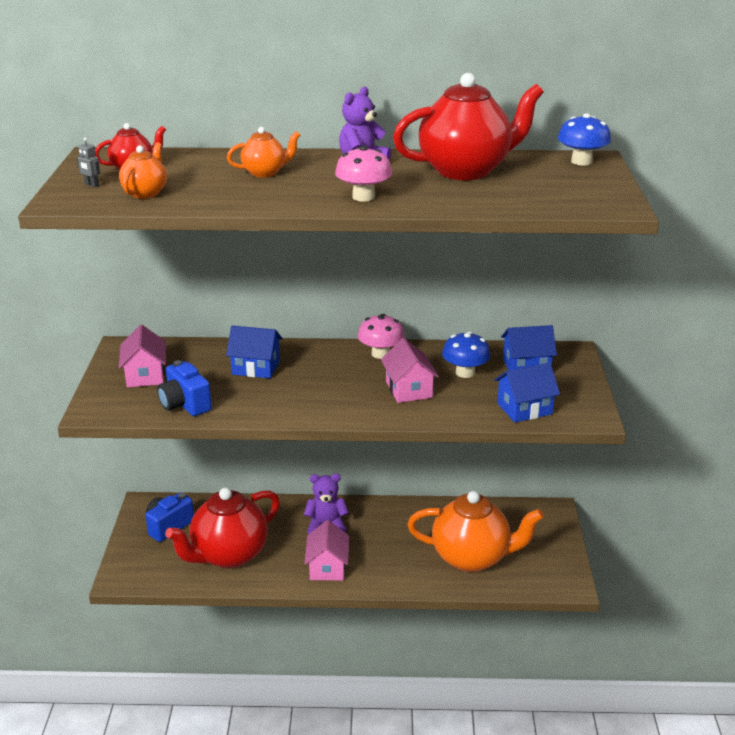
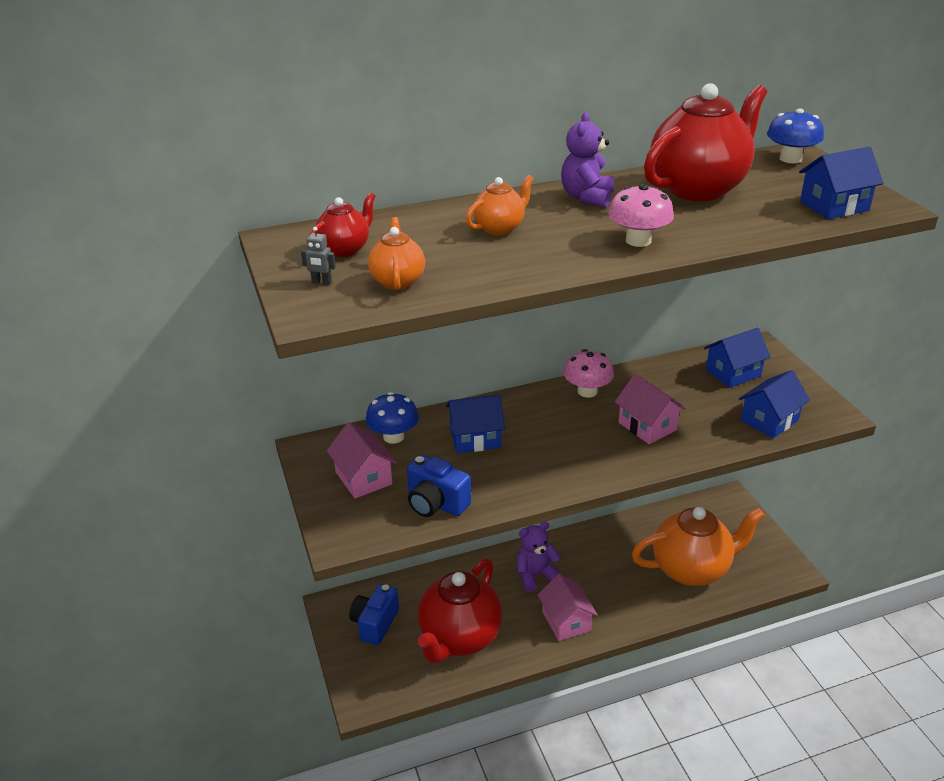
camera: 20 degrees left, 5 degrees up
blue mushroom [442,332,491,378] -> blue mushroom moved to [366,392,419,444]
none -> blue house [799,147,884,219]

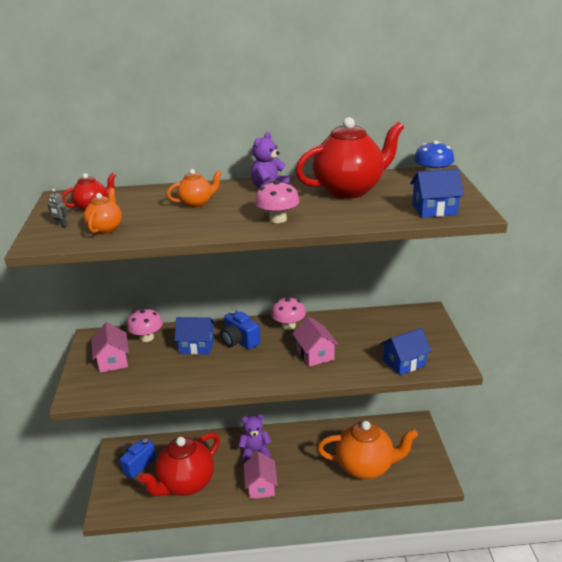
camera: 15 degrees right, 5 degrees down
blue mushroom [366,392,419,444] -> pink mushroom [127,308,163,342]
blue camera [407,455,471,517] -> blue camera moved to [221,310,260,349]
blue house [704,328,771,388] -> none

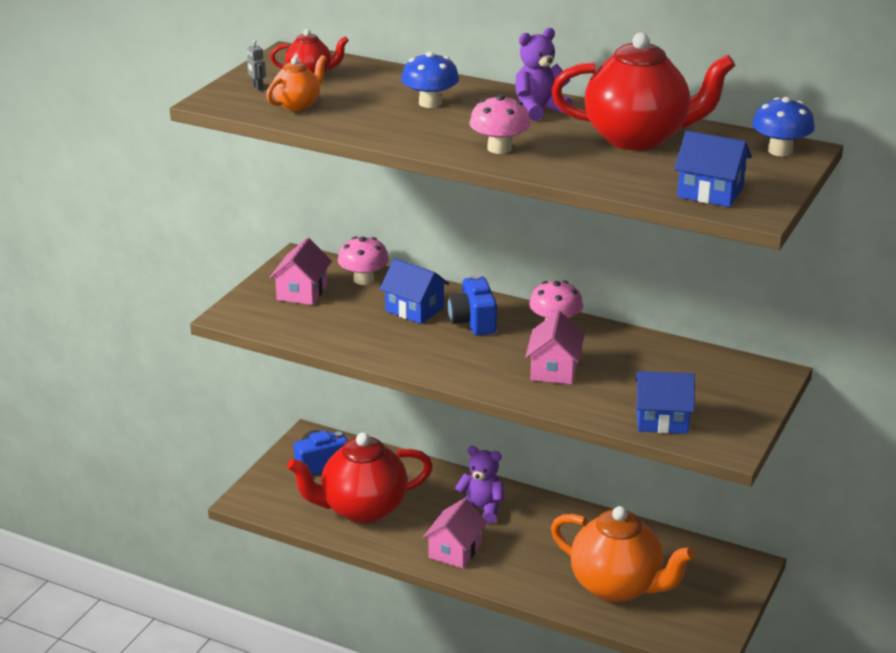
camera: 30 degrees right, 0 degrees up
orange teapot [167,169,222,208] -> blue mushroom [401,52,459,108]

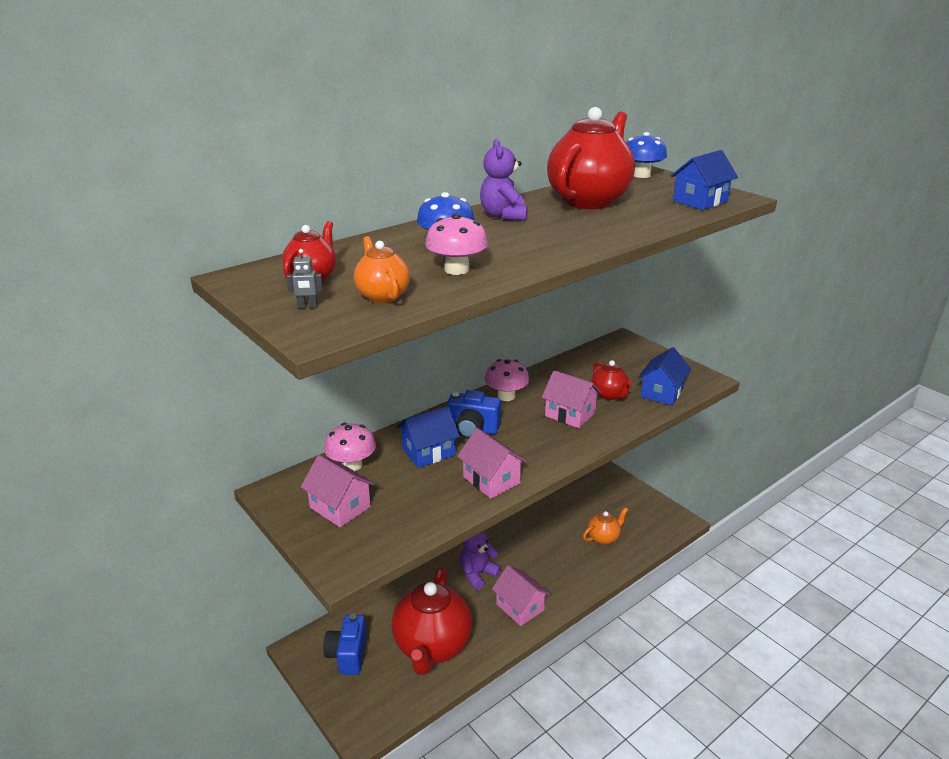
camera: 65 degrees left, 0 degrees up
pink mushroom [469,95,531,154] -> pink mushroom moved to [425,213,488,275]
orange teapot [551,506,695,603] -> orange teapot [583,507,628,545], size x0.48
none -> pink house [457,428,527,499]
none -> red teapot [592,360,632,400]

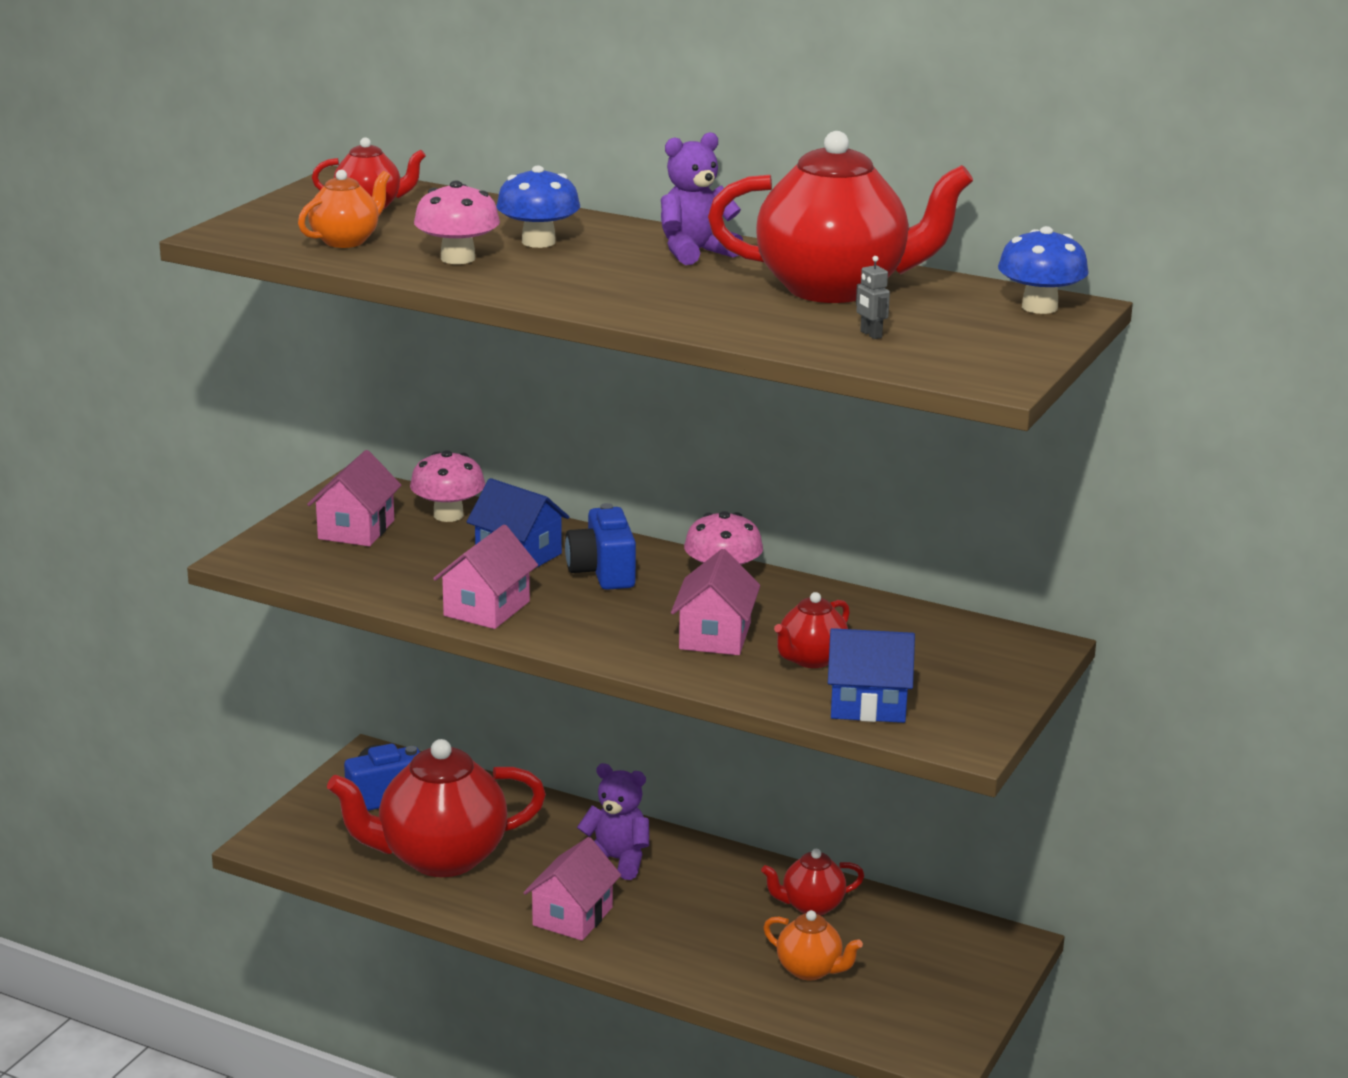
camera: 65 degrees right, 5 degrees down
grey robot [286,249,323,308] -> grey robot moved to [856,256,890,339]
blue house [671,150,738,210] -> none
none -> red teapot [761,849,864,915]

